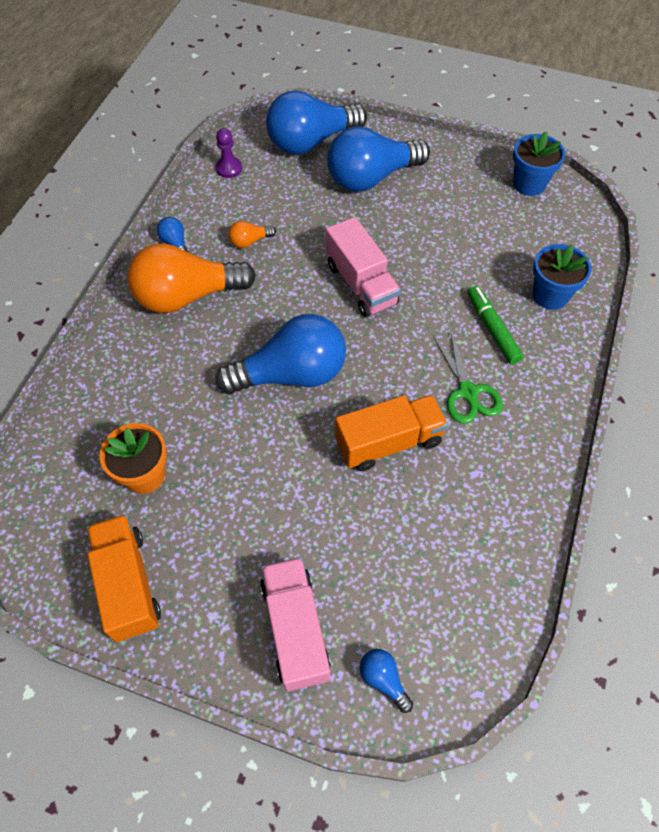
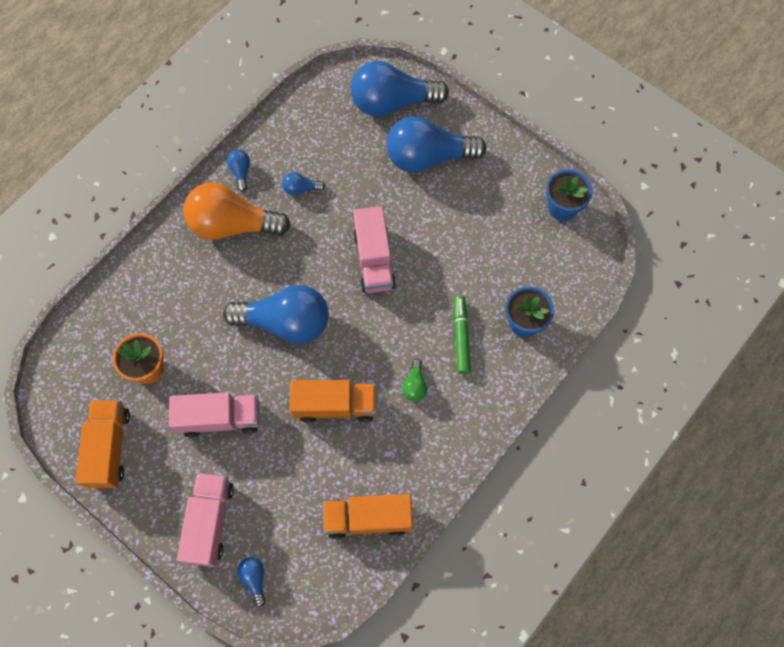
camera: 20 degrees right, 10 degrees up
purple pawn [216,128,242,178] -> none
orange light bulb [228,221,276,248] -> blue light bulb [282,172,325,196]
green scissors [433,330,503,424] -> green light bulb [402,359,427,401]
none -> pink truck [169,392,260,437]
none -> orange truck [323,494,413,539]

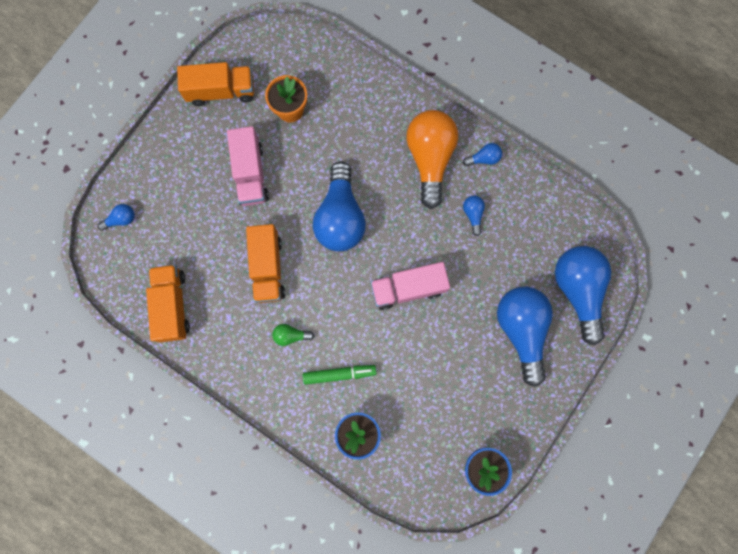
camera: 85 degrees right, 10 degrees up
pink truck [177,473,234,567] -> none

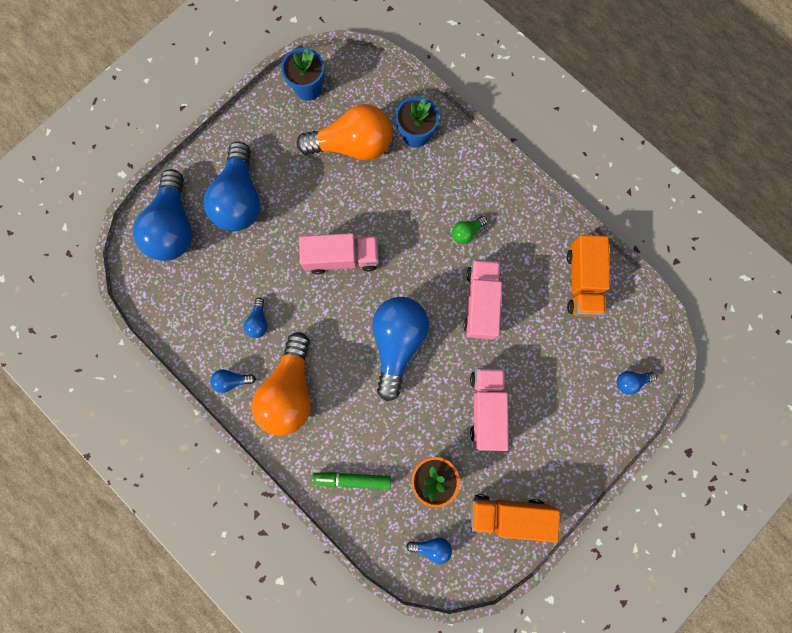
camera: 170 degrees left, 0 degrees up
orange truck [246,224,285,303] -> pink truck [463,260,502,340]
green light bulb [272,324,314,346] -> green light bulb turned 135 degrees clockwise [452,216,487,244]
green marker [303,365,376,385] -> green marker moved to [312,472,391,489]
none -> orange light bulb [297,104,392,160]
none -> blue light bulb [406,538,452,564]

